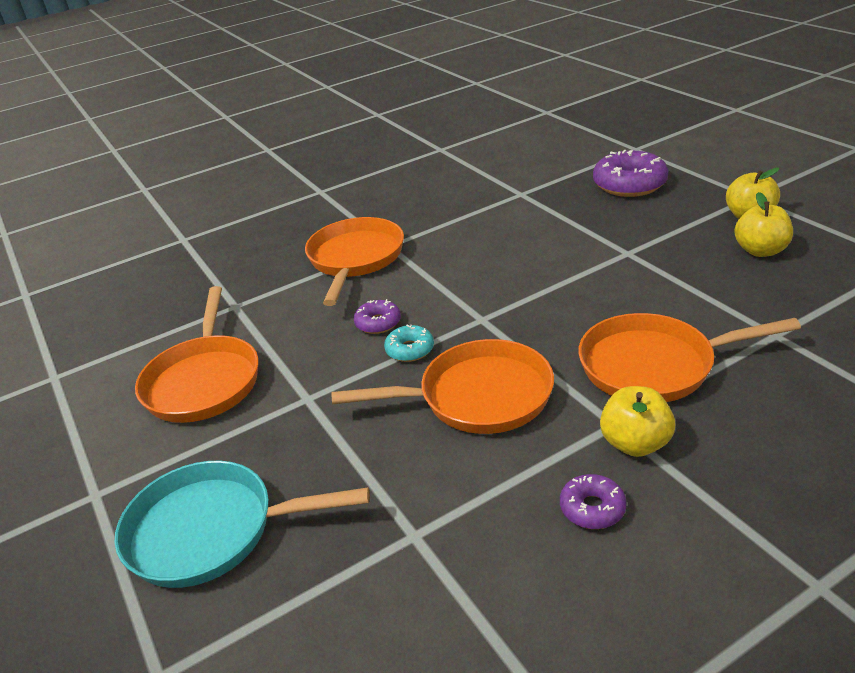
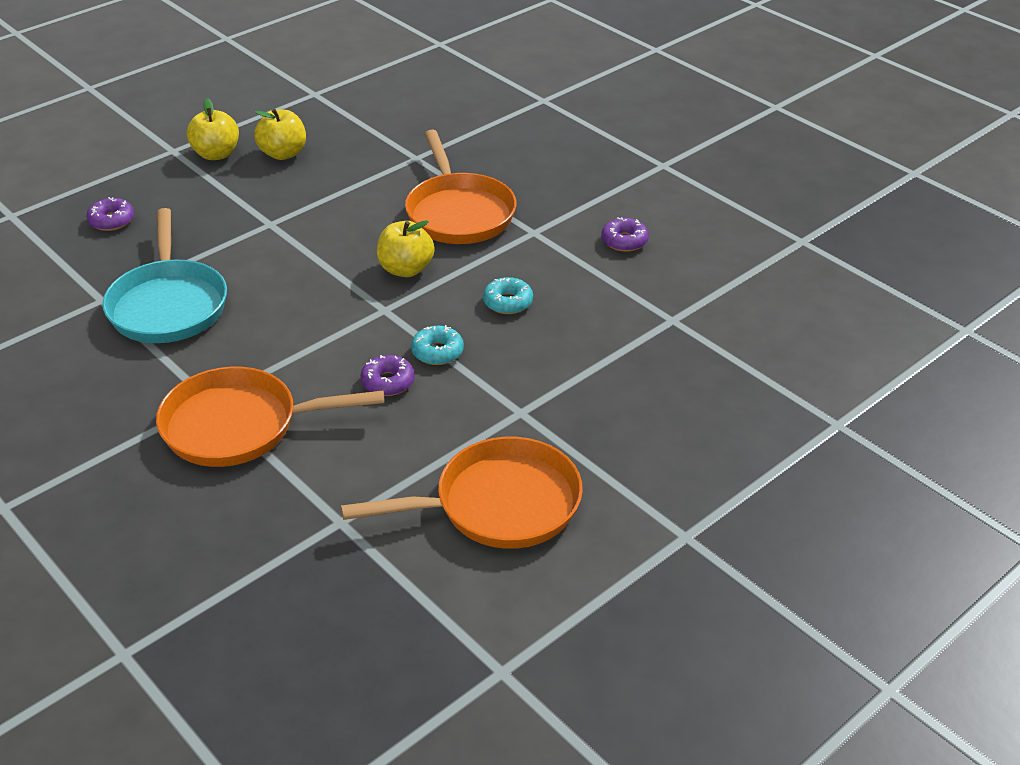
camera: 105 degrees left, 5 degrees up
turquoise pan [114,461,370,588] -> turquoise pan moved to [102,208,227,343]
orange pan [331,339,554,434] -> turquoise donut [483,277,533,314]
purple donut [593,150,668,197] -> purple donut [86,197,134,231], size x0.53
yellow apple [600,386,675,457] -> yellow apple moved to [377,220,435,277]

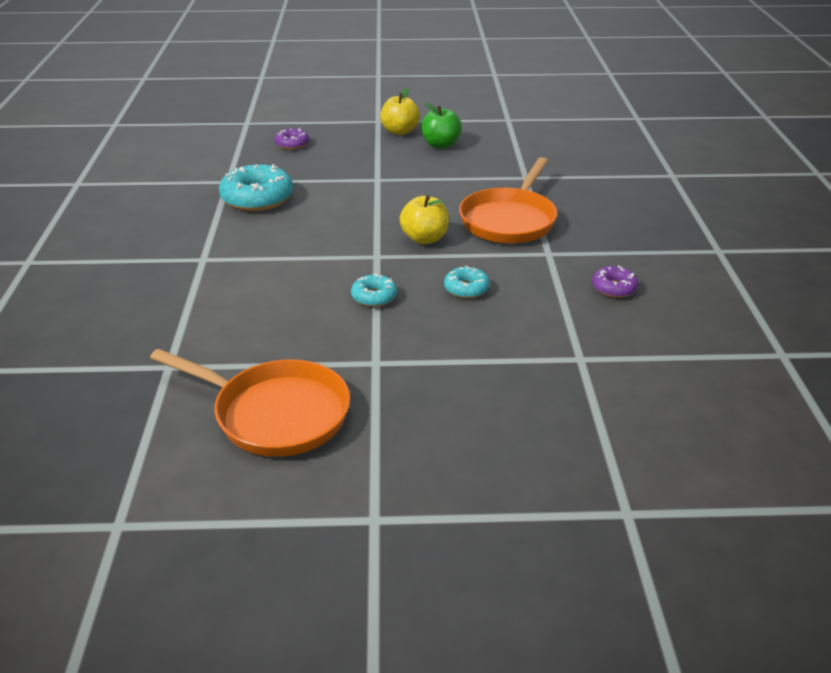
camera: 40 degrees right, 5 degrees down
turquoise pan [102,208,227,343] -> turquoise donut [219,164,293,211]
orange pan [156,367,384,467] -> none
yellow apple [254,109,306,160] -> green apple [421,103,462,149]
purple donut [360,355,415,396] -> none

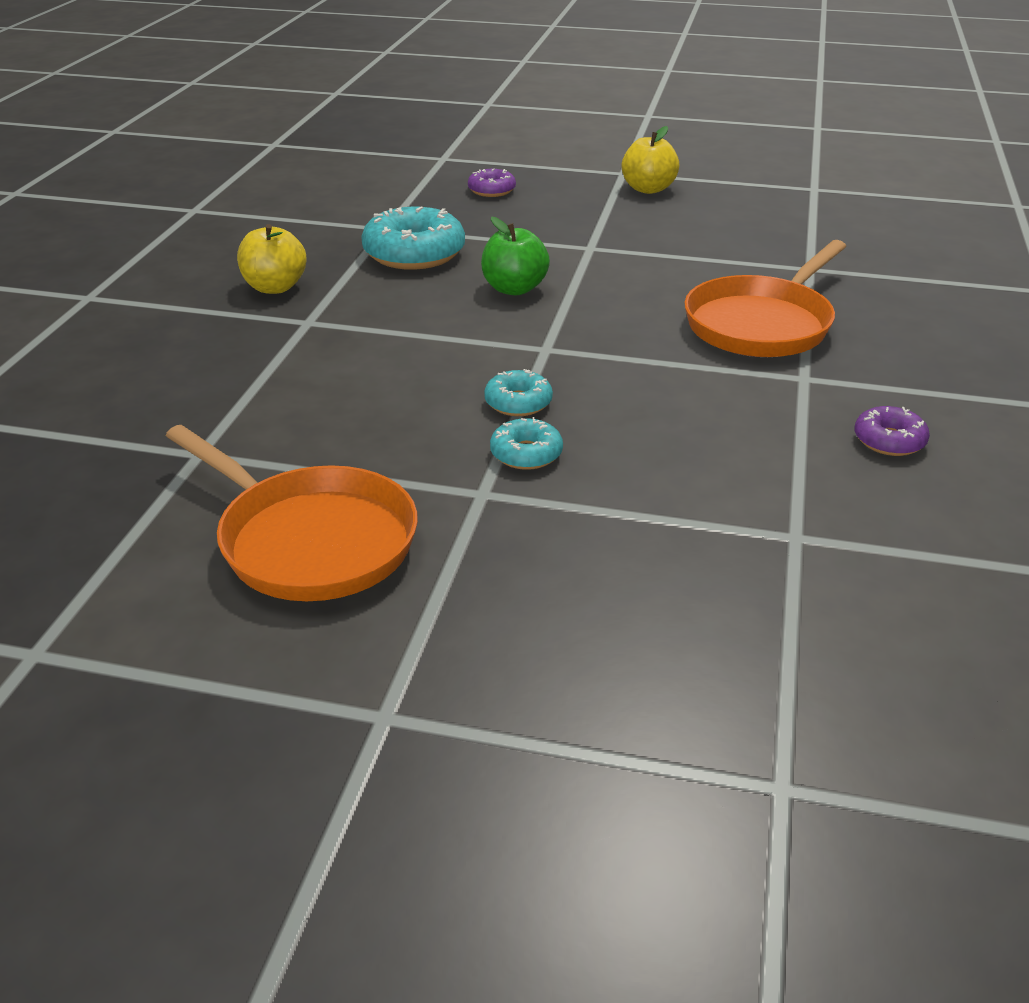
camera: 15 degrees right, 0 degrees up
yellow apple [400,195,449,244] -> yellow apple moved to [237,224,306,294]
green apple [421,103,462,149] -> green apple moved to [481,217,550,295]
turquoise donut [444,266,490,299] -> turquoise donut moved to [490,417,563,470]

